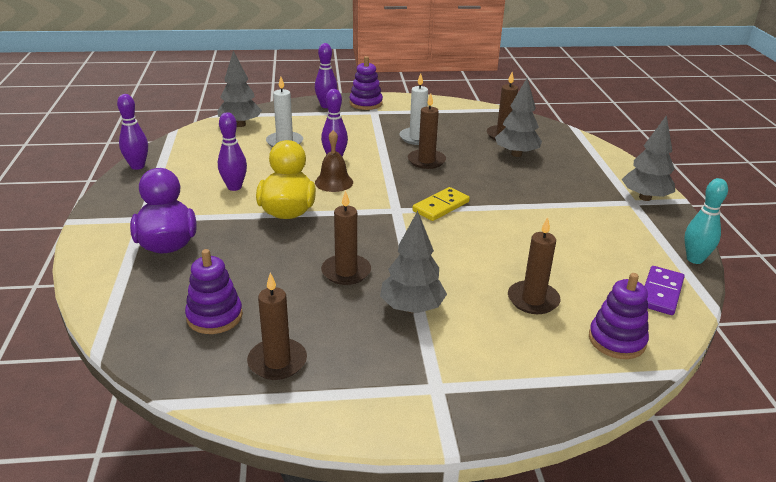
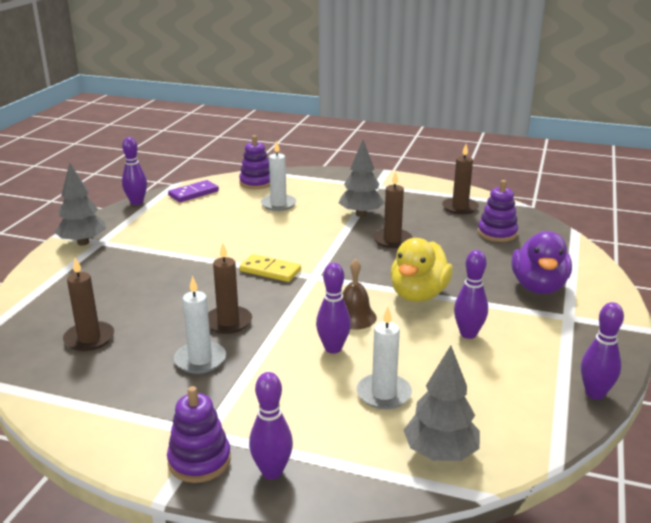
camera: 155 degrees left, 5 degrees down
yellow domino [412,187,470,221] -> yellow domino turned 45 degrees clockwise [240,254,301,282]
grey tree [495,78,542,157] -> none
brown candle [508,217,561,314] -> white candle [261,140,297,211]
turquoise bowling pin [684,178,728,264] -> purple bowling pin [122,137,147,205]

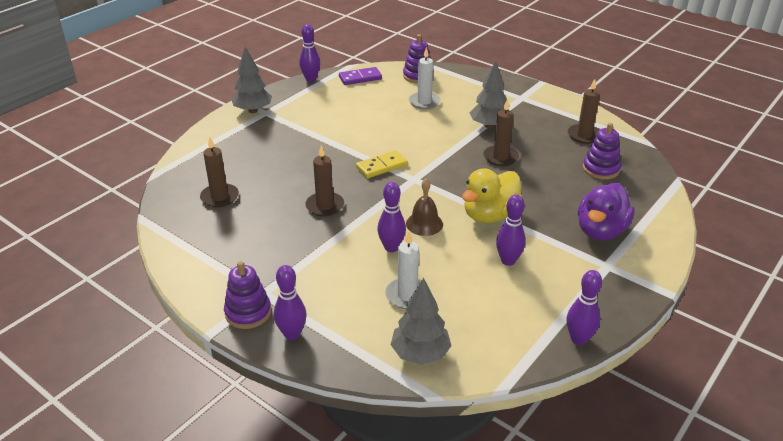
camera: 20 degrees right, 10 degrees up
white candle [174,276,226,374] -> none
yellow domino [240,254,301,282] -> yellow domino turned 75 degrees counterclockwise [356,150,408,178]

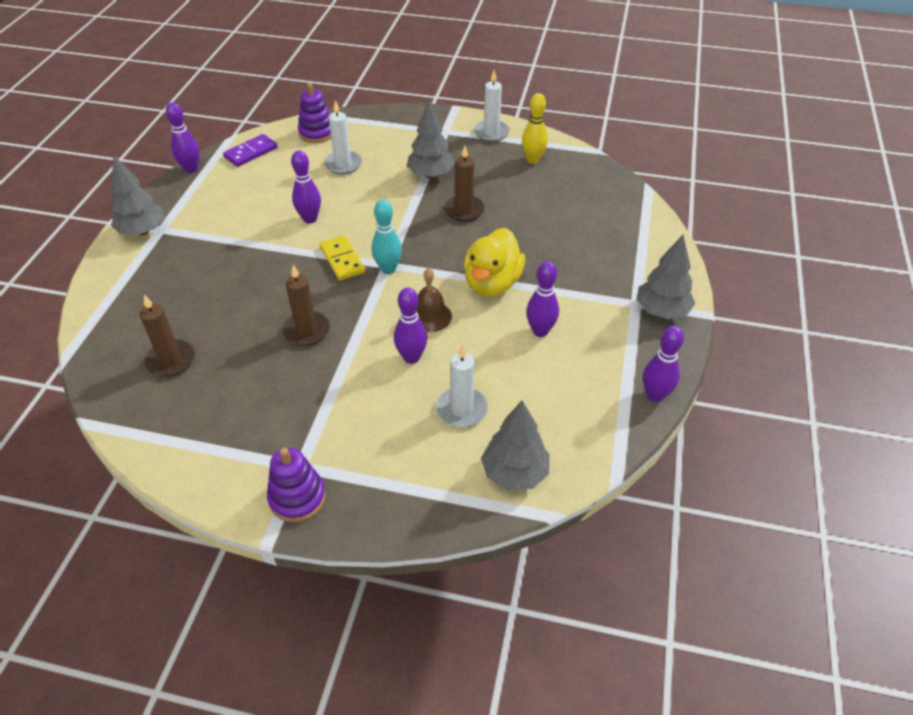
camera: 25 degrees left, 10 degrees up
purple bowling pin [274,265,307,340] -> purple bowling pin moved to [291,150,321,224]
yellow domino [356,150,408,178] -> yellow domino turned 60 degrees counterclockwise [320,235,365,280]
brown candle [568,79,600,144] -> yellow bowling pin [522,93,548,164]
purple duck [578,183,635,241] -> none
purple stacking toy [583,123,621,180] -> none
none -> turquoise bowling pin [372,200,402,274]
none -> white candle [474,70,510,142]
none -> grey tree [637,235,695,319]

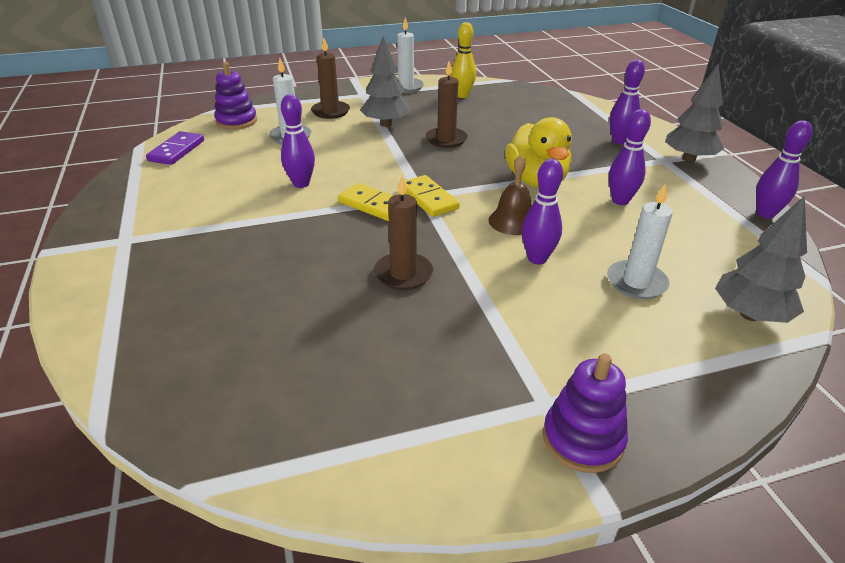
camera: 30 degrees left, 10 degrees down
grey tree [111,156,165,235] -> none
brown candle [140,295,195,377] -> brown candle moved to [311,38,350,119]
purple bowling pin [166,102,200,173] -> purple bowling pin moved to [609,60,645,144]
turquoise bowling pin [372,200,402,274] -> yellow domino [405,175,460,217]

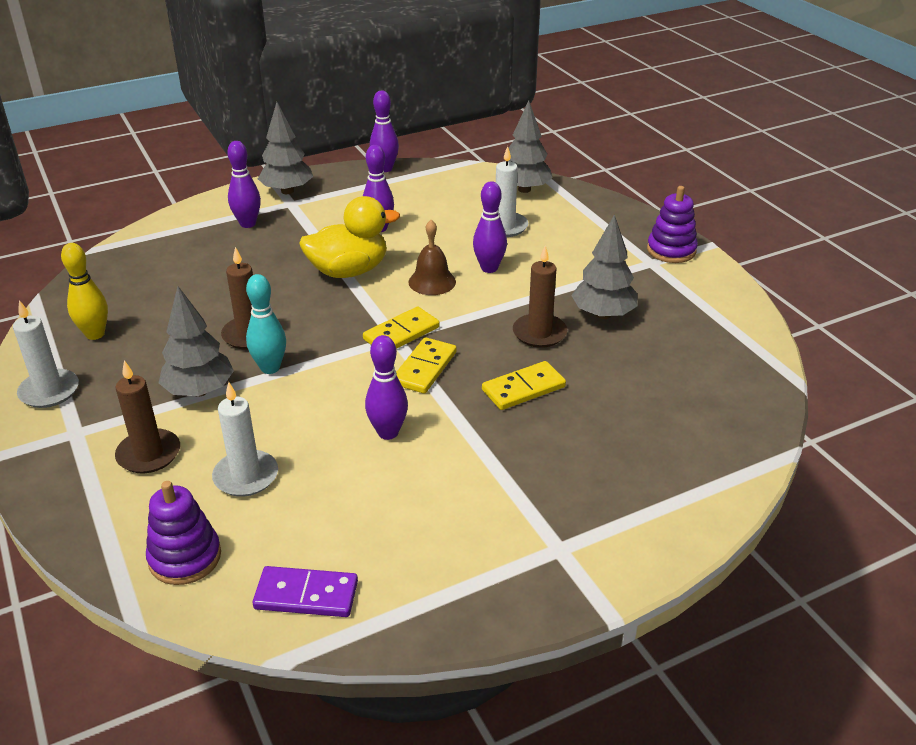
camera: 100 degrees left, 0 degrees up
none -> turquoise bowling pin [246,274,286,374]
none -> yellow domino [482,361,566,410]
none -> grey tree [571,214,638,319]

